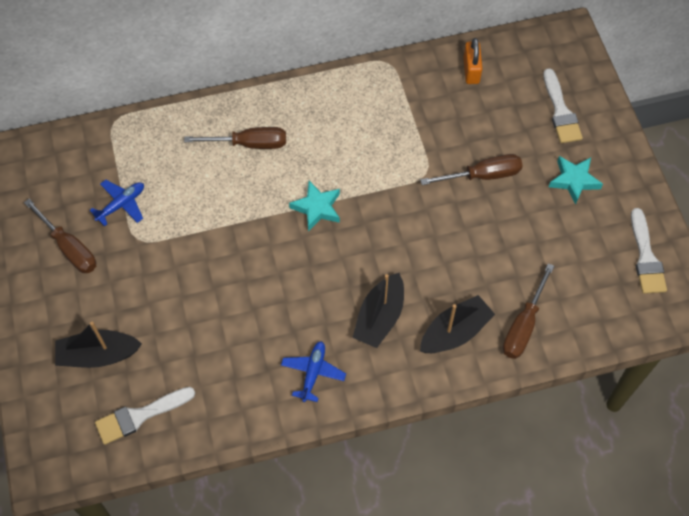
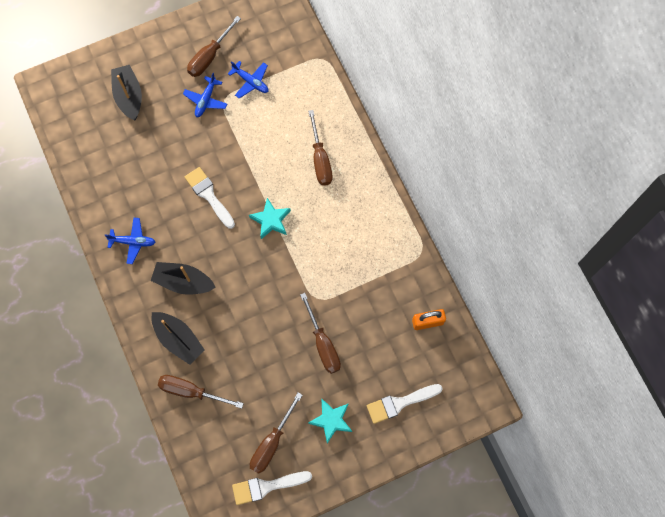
camera: 80 degrees right, 10 degrees up
white brush [95,387,195,445] -> white brush moved to [185,167,235,229]
none -> blue plane [183,73,227,117]
none -> brown screwdriver [250,392,303,474]

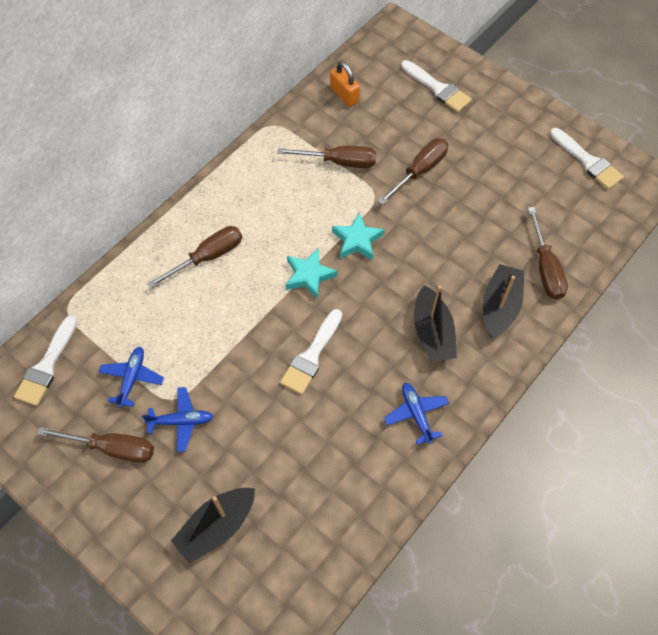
camera: 115 degrees left, 10 degrees down
brown screwdriver [250,392,303,474] -> brown screwdriver moved to [277,146,376,168]
turquoise star [308,398,352,444] -> turquoise star moved to [332,212,385,260]
none -> white brush [14,315,77,406]

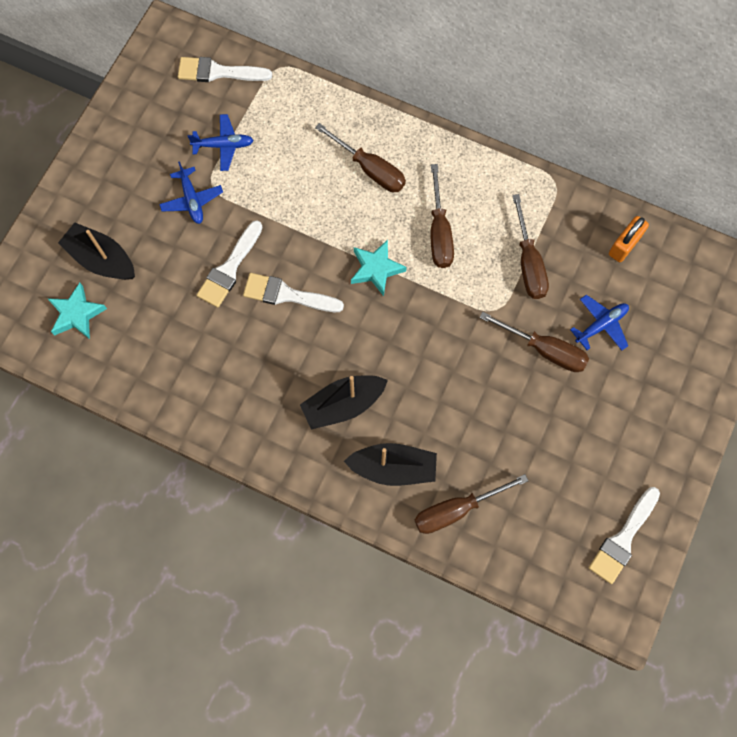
camera: 75 degrees right, 10 degrees up
brown screwdriver [37,427,154,463] -> brown screwdriver moved to [431,164,454,268]
turquoise star [332,212,385,260] -> turquoise star moved to [47,283,107,339]
blue plane [384,383,449,445] -> blue plane moved to [570,295,629,351]
white brush [401,60,472,112] -> white brush moved to [197,220,263,308]

